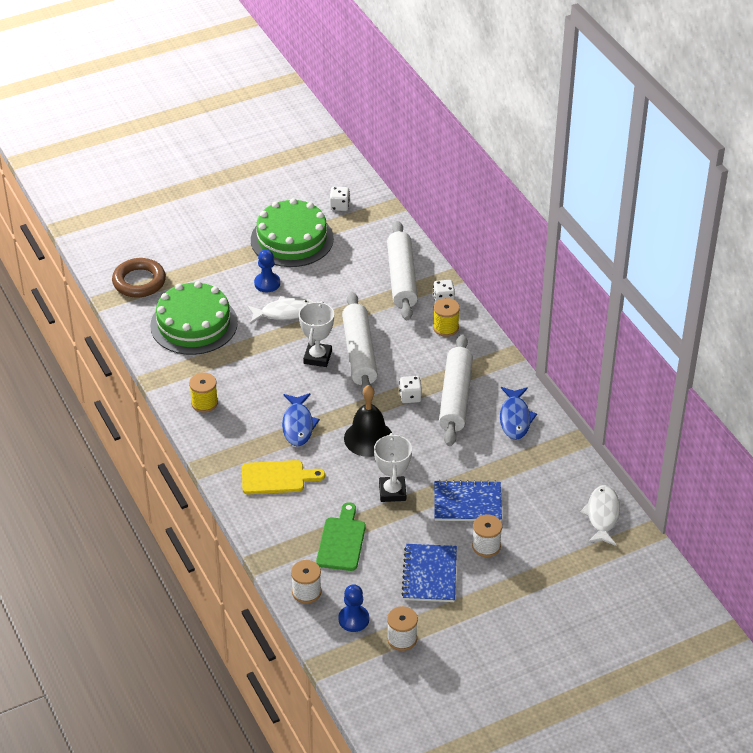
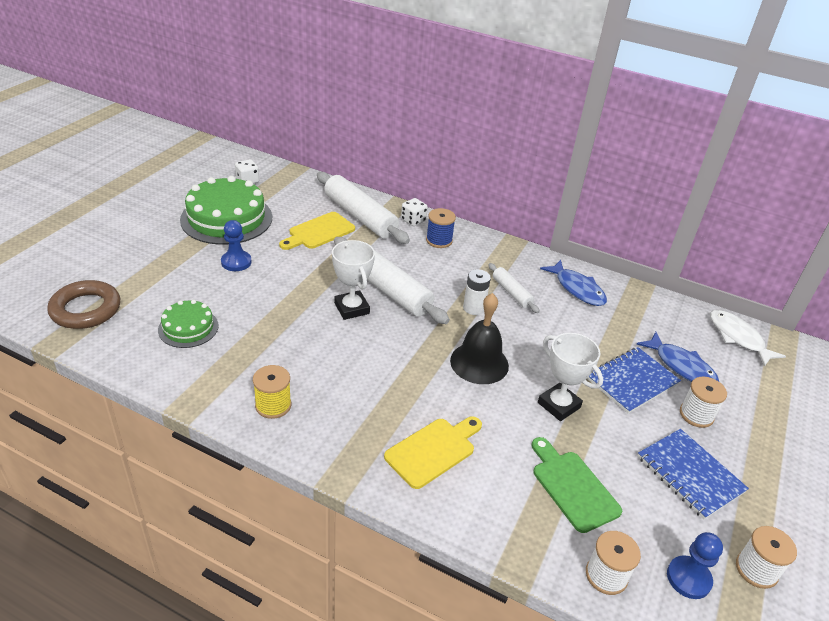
camera: 40 degrees left, 5 degrees down
green cake [150,281,238,355] -> green cake [158,300,218,348], size x0.54
white fish [247,296,313,324] -> none
blue fish [282,393,320,447] -> blue fish moved to [636,332,719,382]
white dice [399,376,422,403] -> white battery [463,269,491,315]
yellow spool [433,298,460,337] -> blue spool [426,208,456,248]
white rolling pin [439,334,473,446] -> white rolling pin [488,263,540,313], size x0.51
none -> yellow cutting board [279,212,355,250]

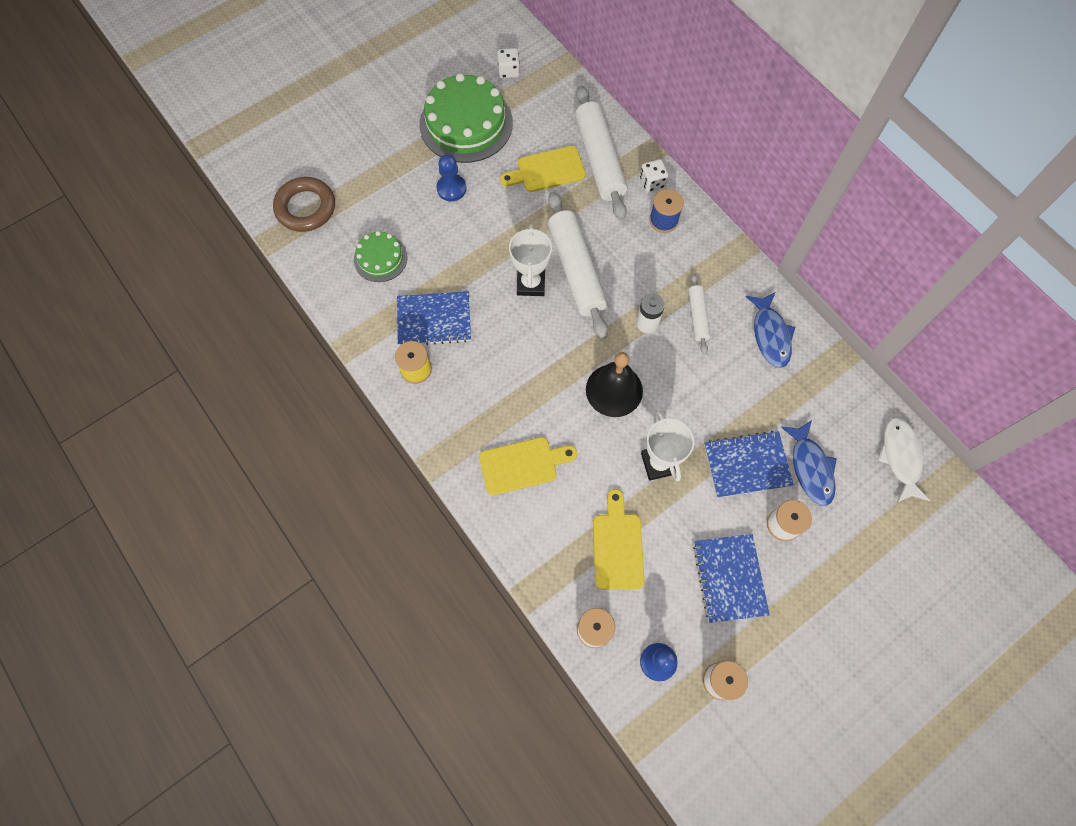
camera: 30 degrees right, 30 degrees up
green cutting board [532,437,622,533] -> yellow cutting board [593,489,645,590]
none -> blue notebook [397,291,471,346]

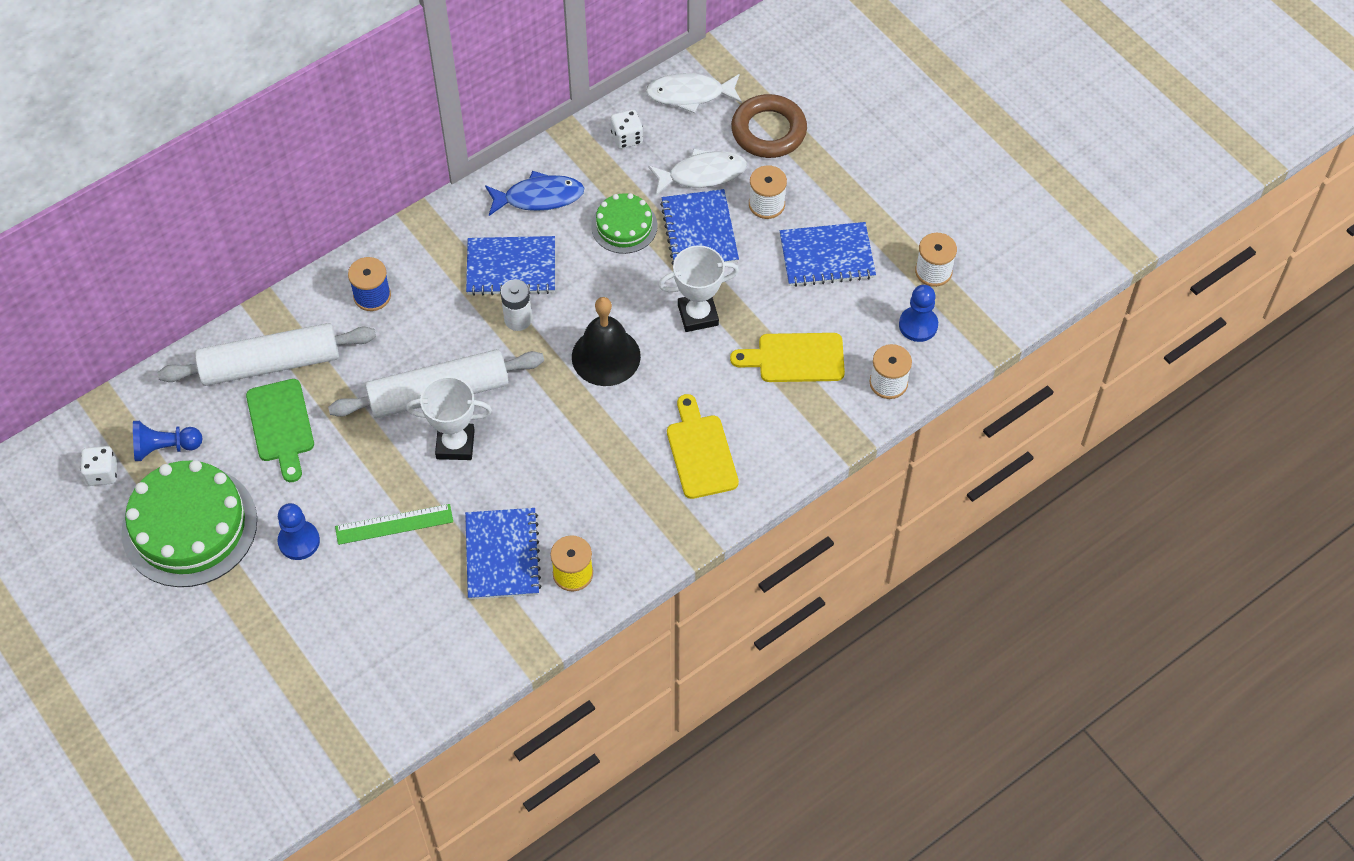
camera: 90 degrees left, 10 degrees down
brown ring [273,177,335,232] -> brown ring moved to [731,94,807,158]
green cake [354,231,408,282] -> green cake moved to [591,193,658,254]
yellow cutting board [500,146,586,192] -> green cutting board [246,379,314,482]
white dice [640,159,668,192] -> white dice moved to [611,109,643,149]
white rolling pin [688,273,710,355] -> blue notebook [466,236,555,296]
blue fish [781,420,837,506] -> white fish [648,148,747,195]
none -> blue pawn [133,421,203,461]
none -> green ruler [335,504,453,545]

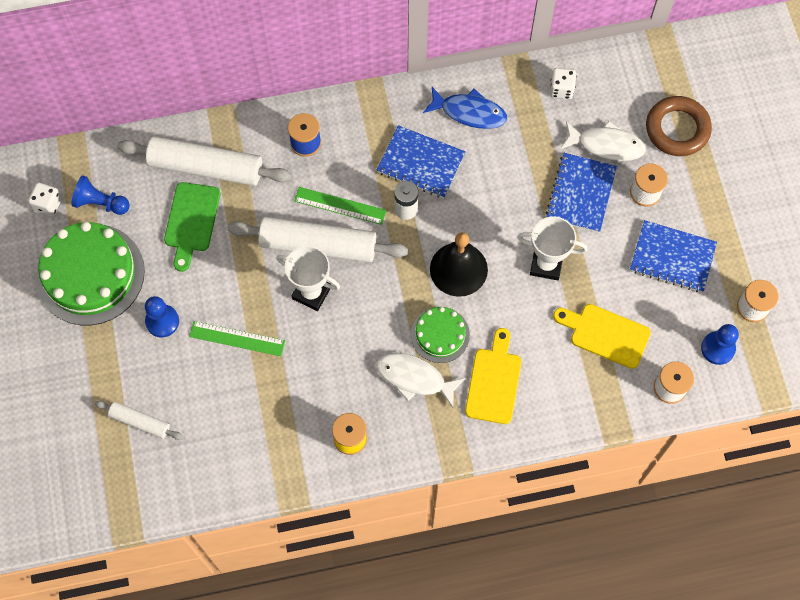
camera: 25 degrees right, 10 degrees up
blue notebook [465,508,542,600] -> none
green cake [591,193,658,254] -> green cake moved to [411,307,470,363]
white fish [646,73,742,113] -> white fish moved to [376,353,465,408]
none -> white rolling pin [95,401,183,440]
none -> green ruler [294,187,386,225]

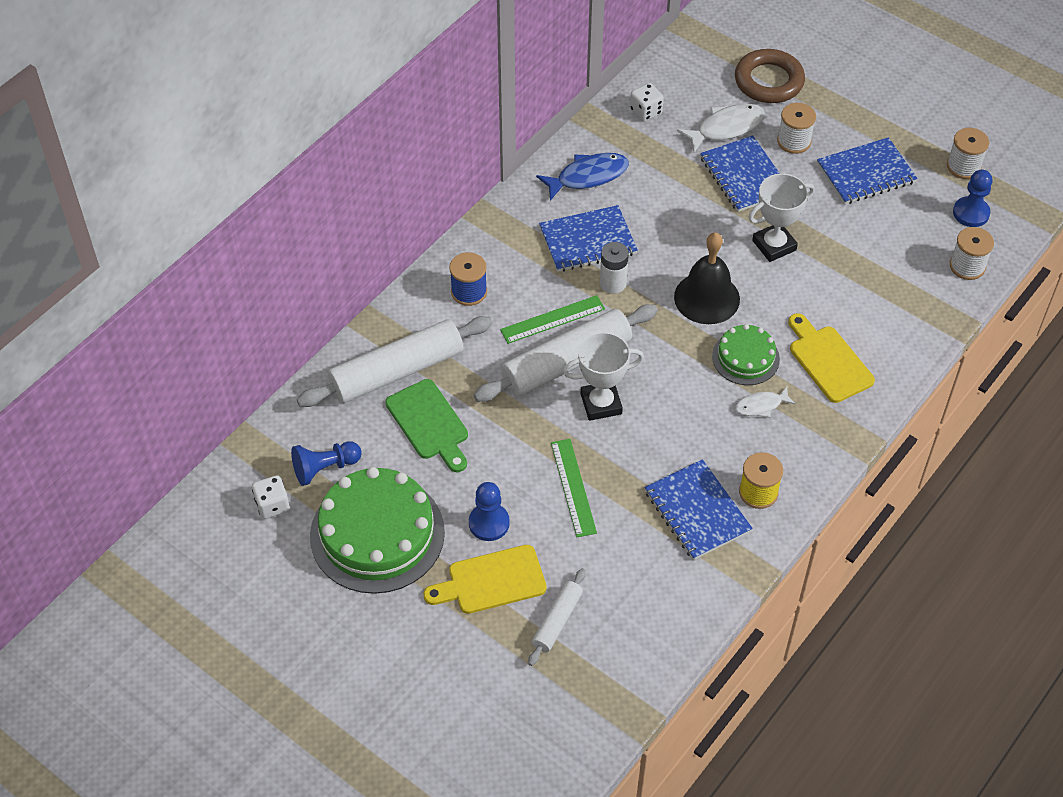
camera: 40 degrees left, 15 degrees down
white rolling pin [95,401,183,440] -> white rolling pin turned 45 degrees counterclockwise [528,568,586,666]
green ruler [189,321,285,356] -> green ruler turned 75 degrees counterclockwise [551,439,597,537]
white fish [376,353,465,408] -> white fish [734,387,796,418], size x0.60
yellow cutting board [553,304,651,369] -> yellow cutting board moved to [424,545,547,614]
none -> blue notebook [644,459,753,560]

